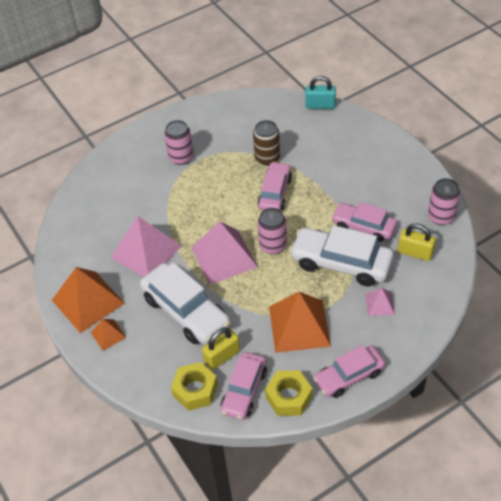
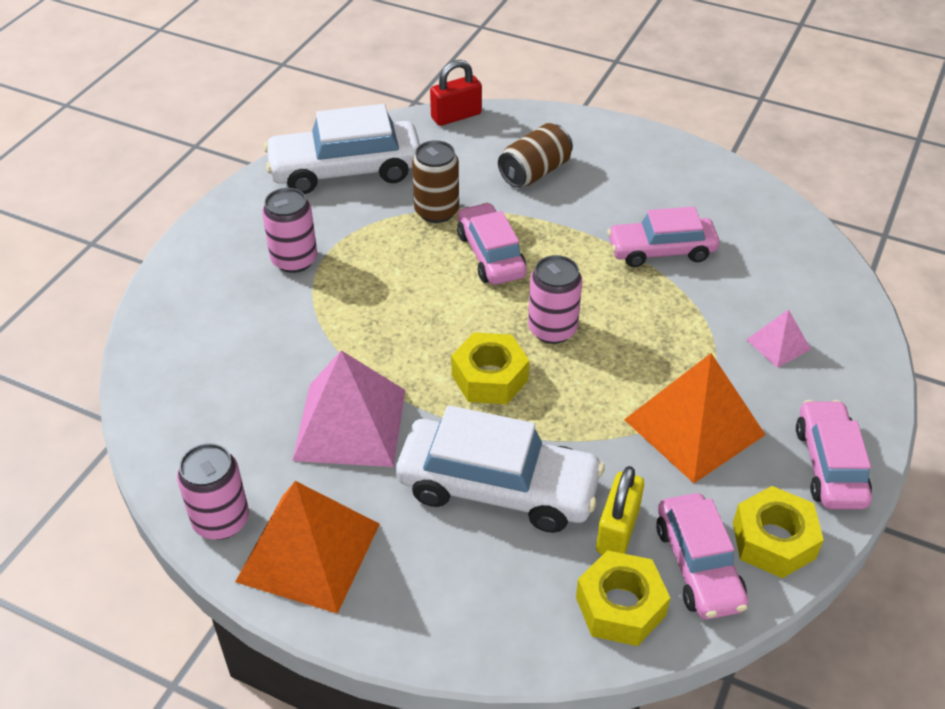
camera: 35 degrees left, 5 degrees down
orange pyramid [91,319,126,351] -> none
pink pyramid [191,221,258,285] -> yellow nut [451,332,529,404]
white car [289,225,394,287] -> white car moved to [264,104,420,194]
turquoise padlock [305,76,336,109] -> red padlock [430,60,482,126]
pink car [313,345,385,398] -> pink car turned 150 degrees clockwise [796,400,872,509]
yellow padlock [398,223,436,261] -> none
pink can [428,178,460,225] -> pink can moved to [177,443,249,540]
none -> brown can [498,123,573,188]

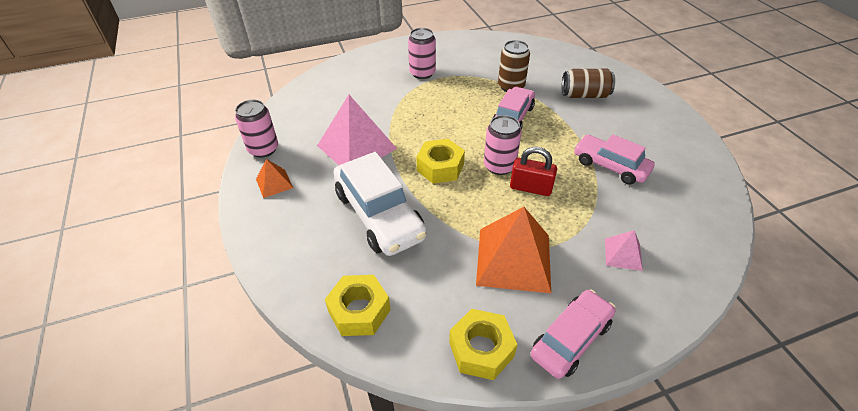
camera: 45 degrees right, 0 degrees up
orange pyramid [235,481,380,614] -> orange pyramid [256,159,293,198], size x0.49
white car [264,104,420,194] -> none
red padlock [430,60,482,126] -> red padlock moved to [510,147,557,196]
yellow padlock [596,466,644,555] -> none
pink car [656,493,748,619] -> none

